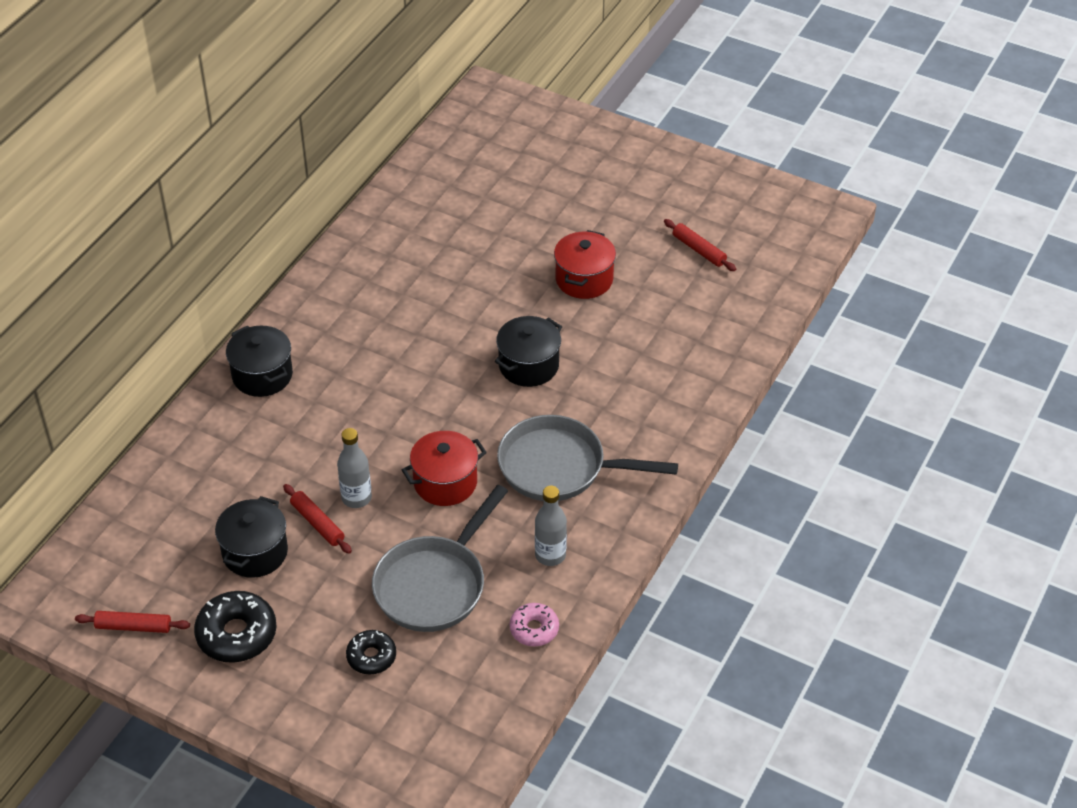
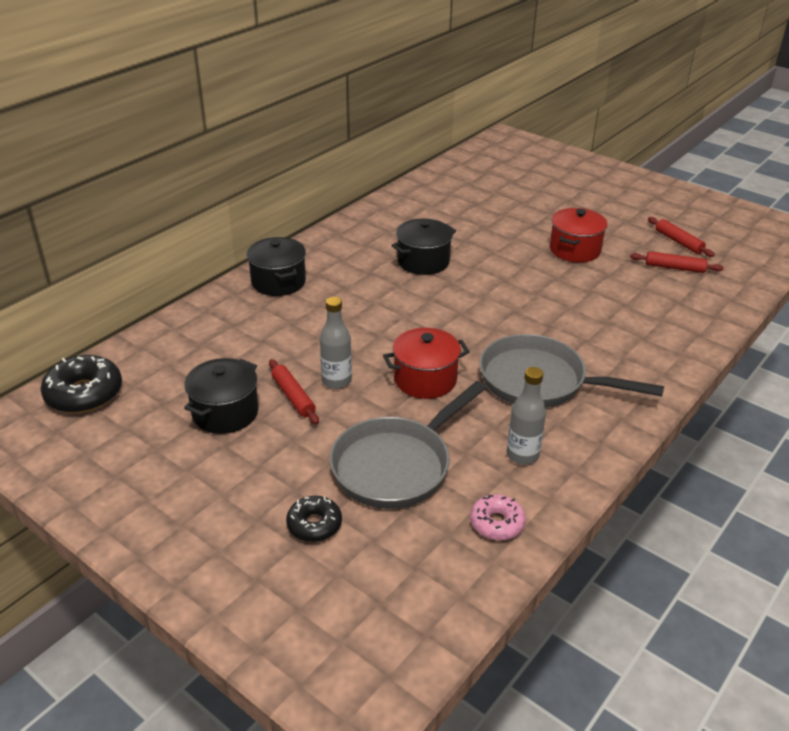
camera: 10 degrees right, 10 degrees down
red rolling pin [75,611,190,633] -> red rolling pin moved to [630,251,723,273]
black donut [194,591,277,663] -> black donut moved to [40,355,122,413]
black pot [495,316,562,387] -> black pot moved to [391,219,456,275]

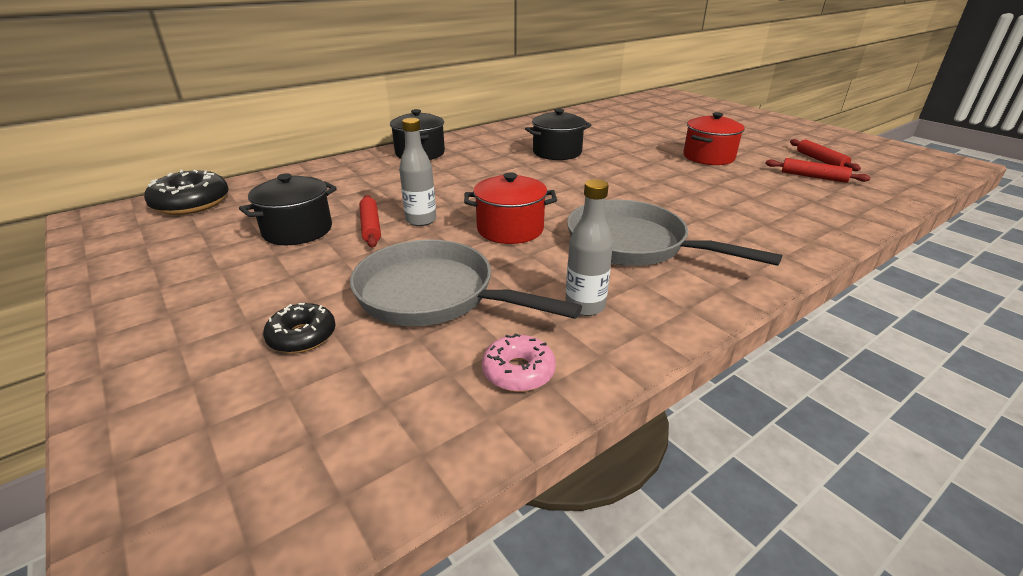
camera: 15 degrees right, 5 degrees down
grey pan [330,381,486,509] -> grey pan turned 60 degrees clockwise [350,240,582,326]

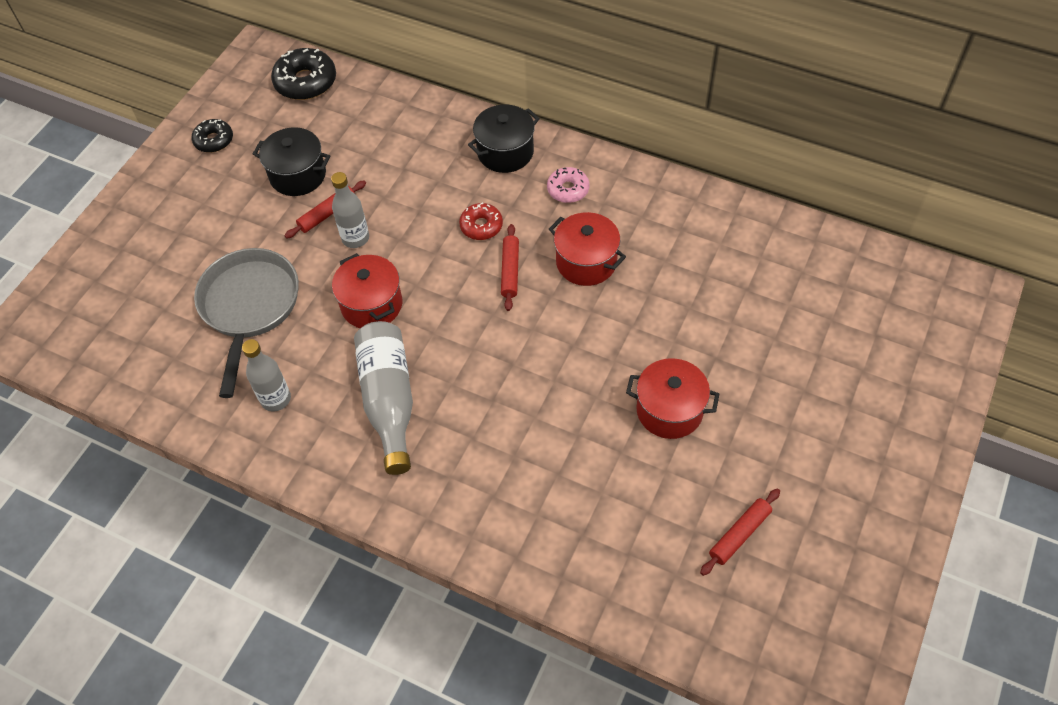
camera: 65 degrees right, 25 degrees up
black donut [263,303,336,353] -> black donut moved to [192,119,233,153]
pink donut [482,334,556,392] -> pink donut moved to [547,167,589,203]
black pot [525,109,591,160] -> red pot [549,212,626,286]
grey pan [567,200,782,266] -> grey bottle [354,321,413,475]
red rolling pin [765,158,871,183] -> red rolling pin moved to [501,224,519,311]
none -> red donut [459,203,503,240]

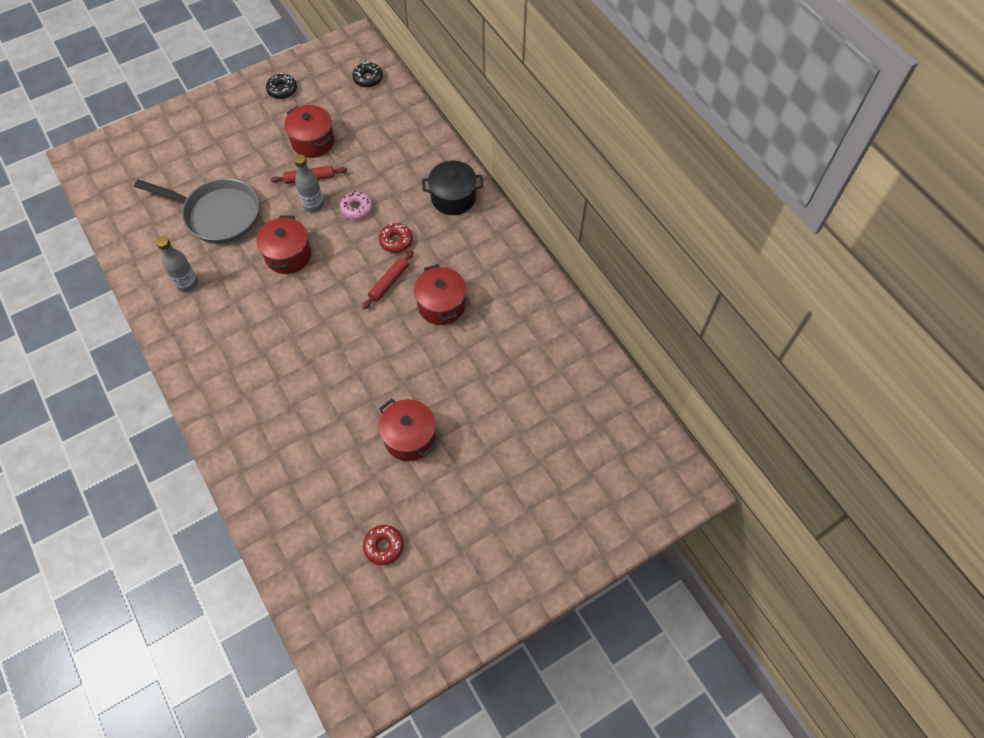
camera: 30 degrees right, 5 degrees up
grey pan [194,248,299,398] -> grey pan turned 75 degrees clockwise [134,178,259,244]
black pot [253,127,331,196] -> red pot [284,105,334,158]
black donut [271,48,336,100] -> black donut [352,62,383,88], size x0.61
grey bottle [354,321,413,475] -> none
pink donut [547,167,589,203] -> pink donut moved to [340,191,373,220]
red rolling pin [700,488,780,576] -> red donut [363,525,404,565]

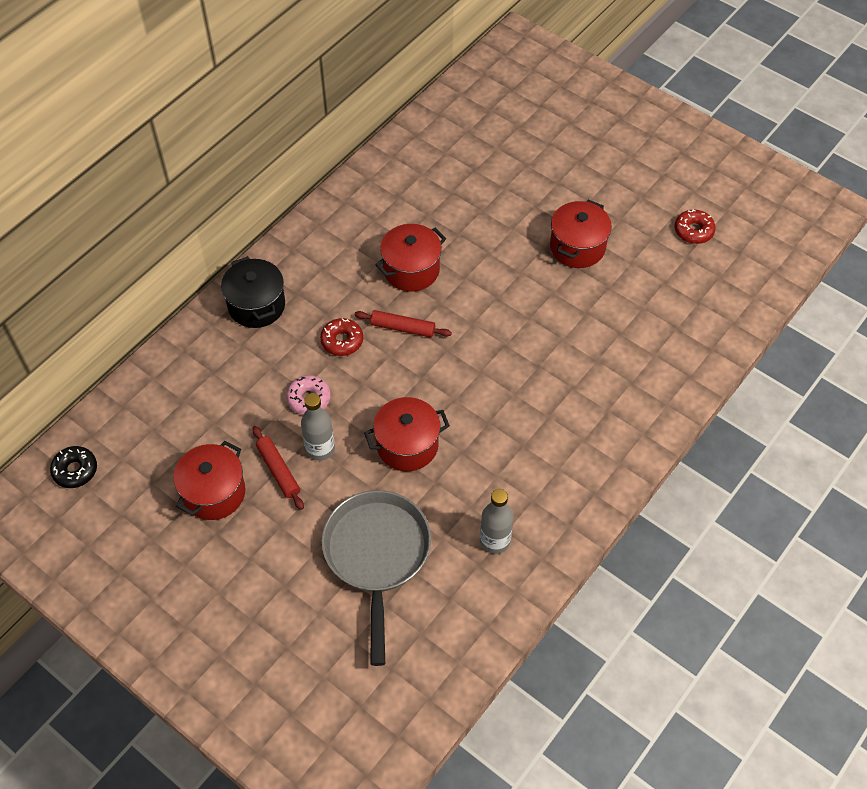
camera: 110 degrees left, 5 degrees down
black donut [266,73,297,99] -> none

